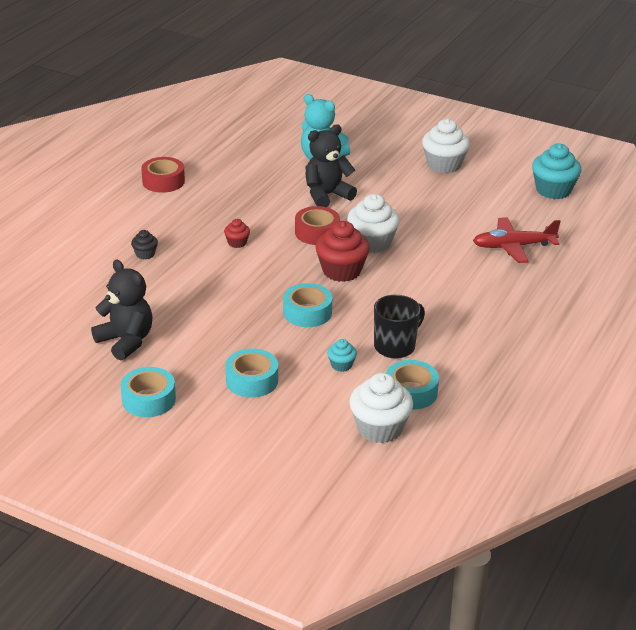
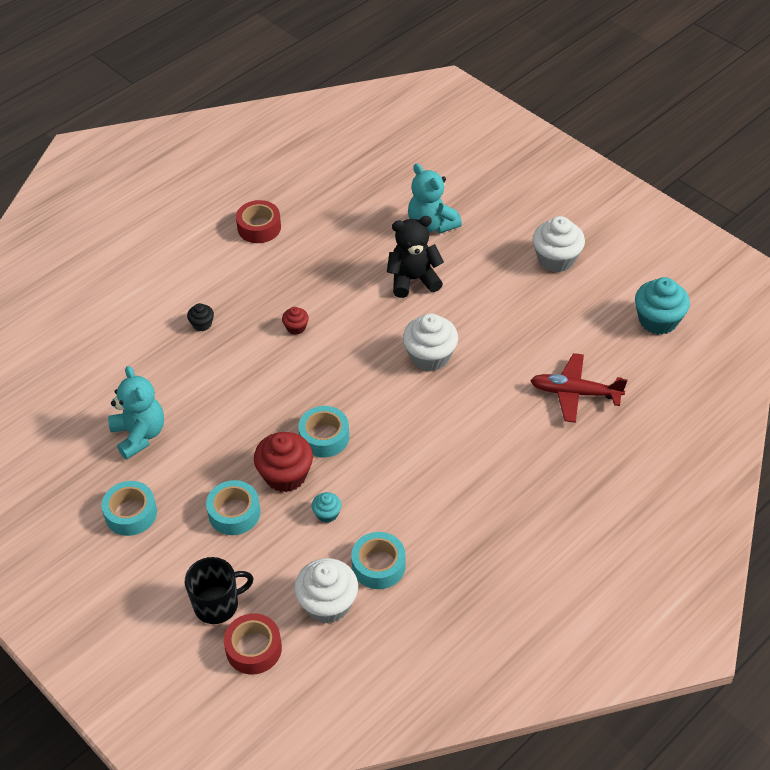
camera: 20 degrees right, 15 degrees up
black teddy bear [91,260,153,361] -> turquoise teddy bear [108,366,164,459]
red tape [295,206,340,245] -> red tape moved to [224,613,282,675]
red cupcake [316,221,370,282] -> red cupcake moved to [254,432,313,492]
black mug [374,295,425,359] -> black mug moved to [185,557,254,624]

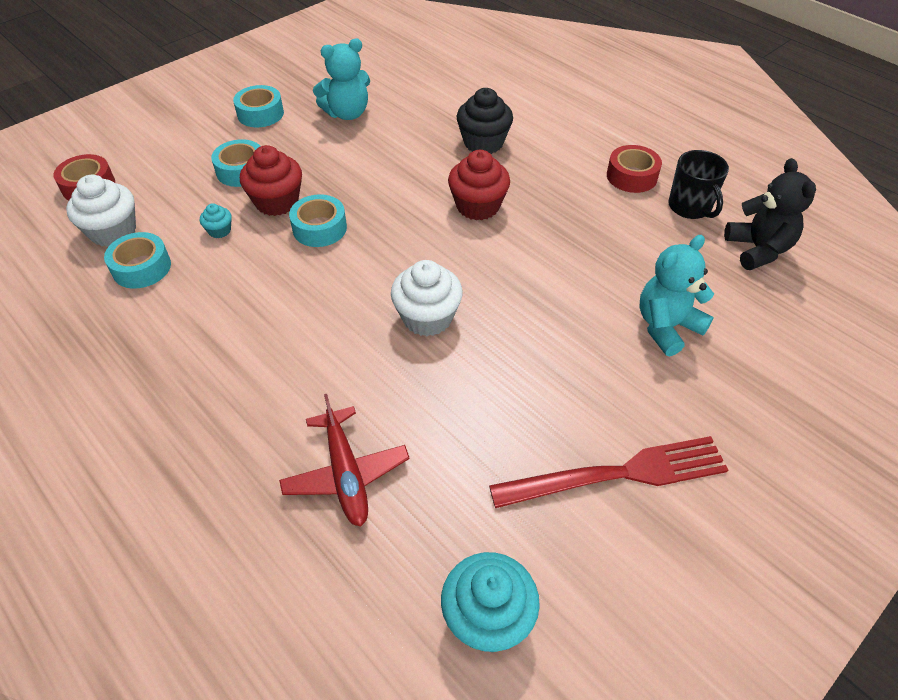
camera: 90 degrees right, 0 degrees up
black mug [185,557,254,624] -> black mug moved to [669,150,729,219]
black cupcake [187,303,214,331] -> black cupcake [457,88,513,154], size x2.01
red cupcake [282,307,309,335] -> red cupcake [448,150,510,220], size x2.01
black teddy bear [387,216,444,298] -> black teddy bear moved to [724,158,816,270]
red plane [530,353,627,423] -> red plane turned 150 degrees clockwise [279,394,410,526]
white cupcake [533,216,585,272] -> red fork [489,436,728,508]

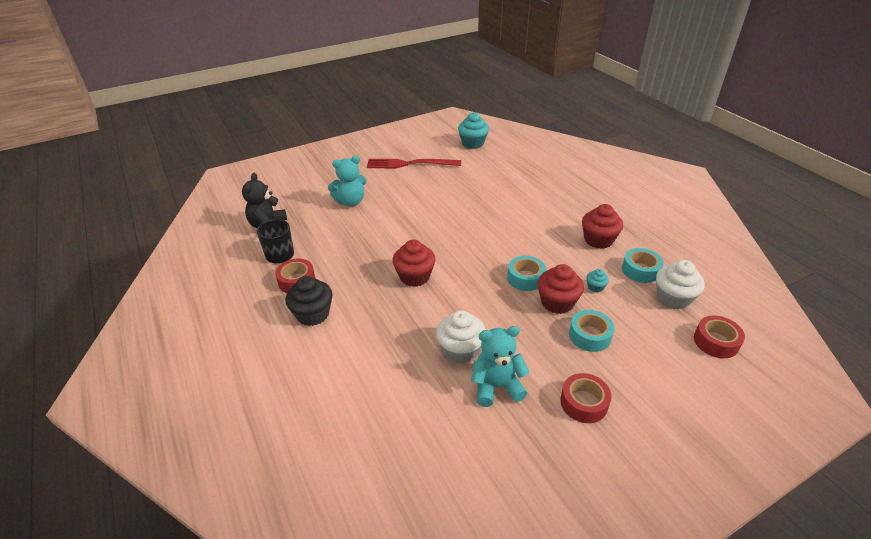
camera: 165 degrees left, 10 degrees down
turquoise tape [233,85,284,127] -> red tape [560,373,612,423]
red plane [279,394,410,526] -> none
white cupcake [391,260,463,336] -> white cupcake moved to [436,311,486,364]
black cupcake [457,88,513,154] -> black cupcake moved to [286,276,333,326]
none -> red cupcake [582,204,623,249]

